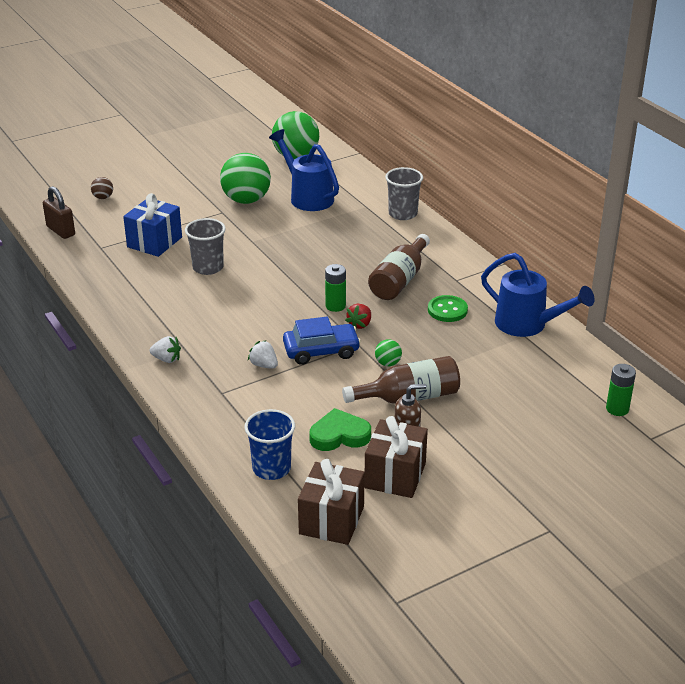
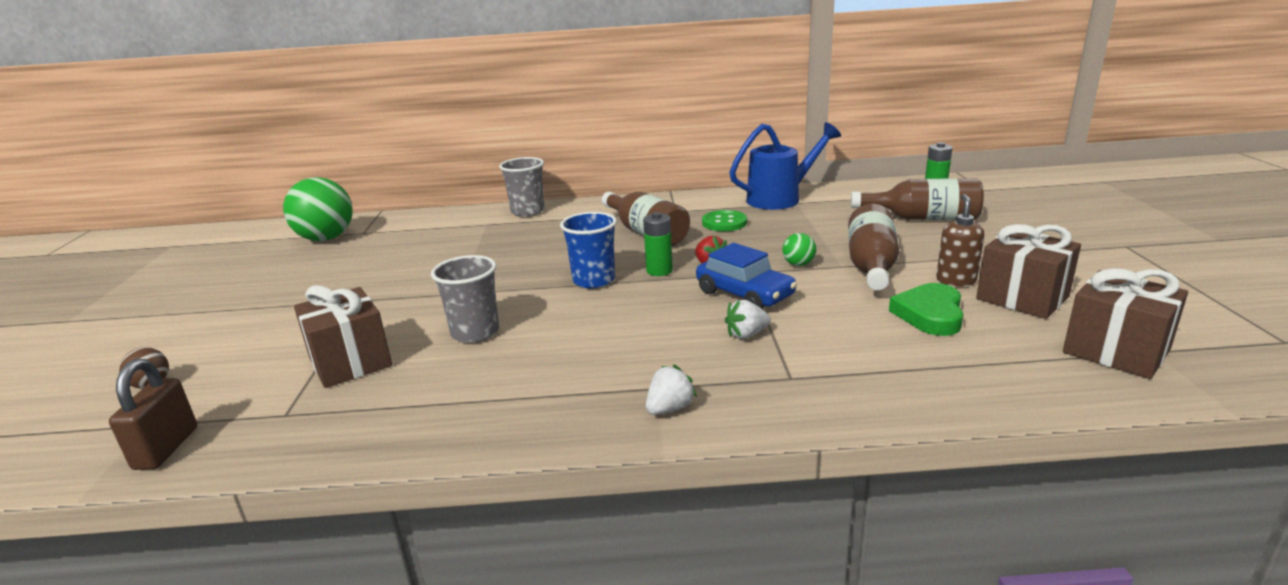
camera: 60 degrees left, 10 degrees down
brown padlock [43,186,75,239] -> brown padlock turned 75 degrees counterclockwise [109,359,197,470]
blue gift [123,193,182,257] -> brown gift [294,285,392,388]
green ball [220,153,271,204] -> none
blue cup [245,409,295,480] -> blue cup moved to [560,212,617,289]
blue watering can [269,129,339,211] -> none
blue car [283,317,361,365] -> blue car turned 120 degrees clockwise [696,243,797,309]
none -> brown bottle [851,178,984,220]

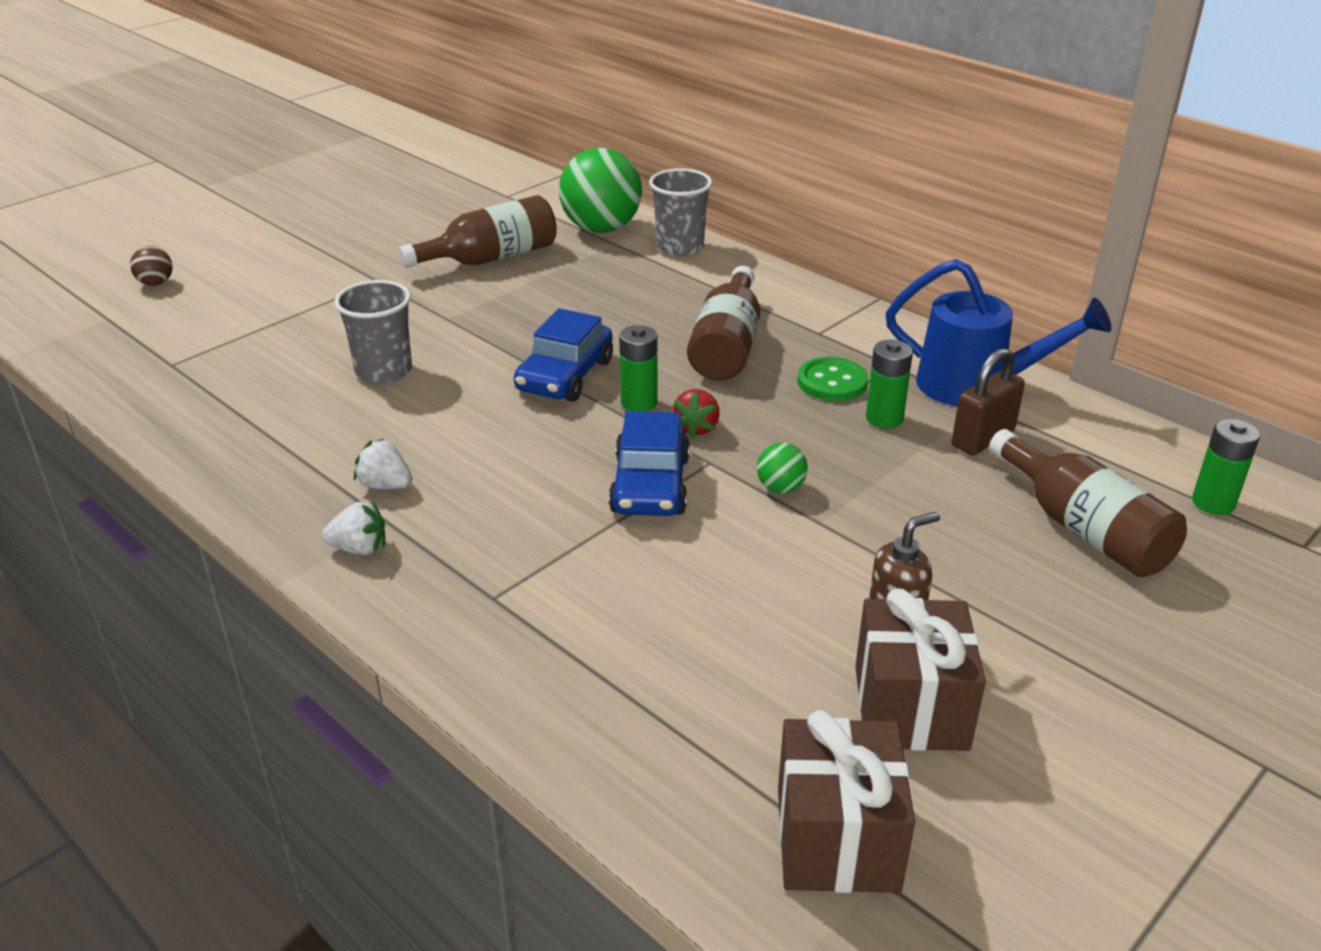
camera: 45 degrees right, 10 degrees up
brown padlock [109,359,197,470] -> brown padlock moved to [952,348,1025,456]
green ball [283,177,352,241] -> green ball moved to [559,148,642,233]
brown gift [294,285,392,388] -> none
blue cup [560,212,617,289] -> blue car [514,308,613,402]
white strawberry [725,300,771,339] -> white strawberry moved to [354,439,412,489]
brown bottle [848,204,899,290] -> brown bottle moved to [398,195,557,268]
green heart [889,283,964,336] -> none
none -> green battery [866,340,913,428]

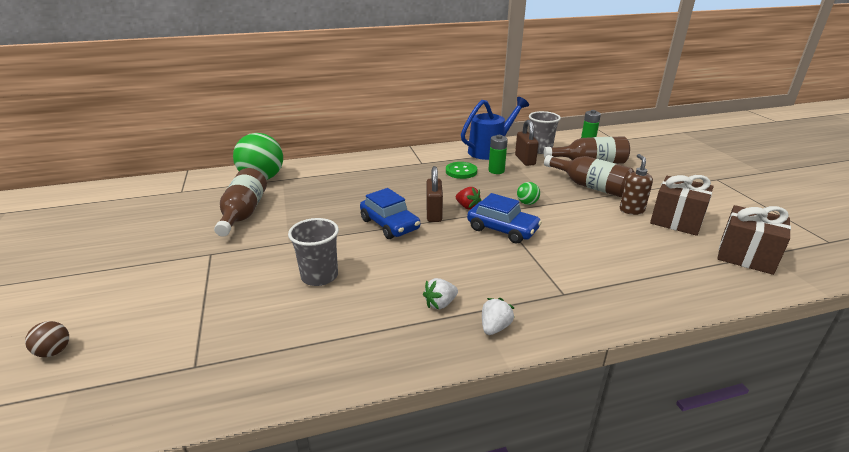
camera: 60 degrees left, 5 degrees down
green battery [619,325,658,412] -> brown padlock [426,166,443,222]
grey cup [649,168,712,256] -> grey cup moved to [529,111,561,154]
brown bottle [687,266,760,380] -> brown bottle moved to [544,155,634,198]

